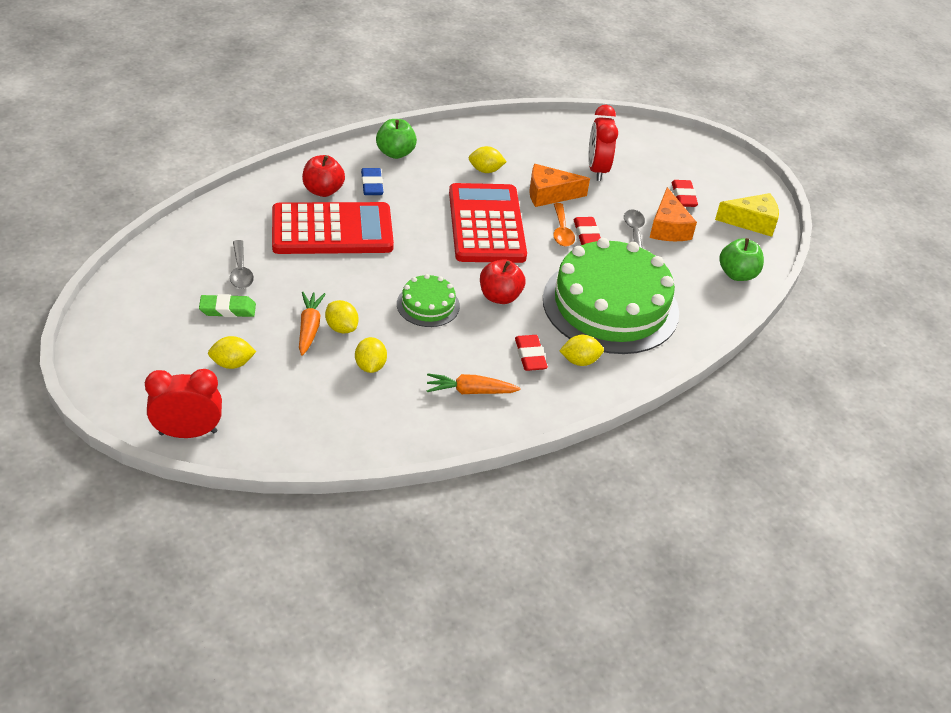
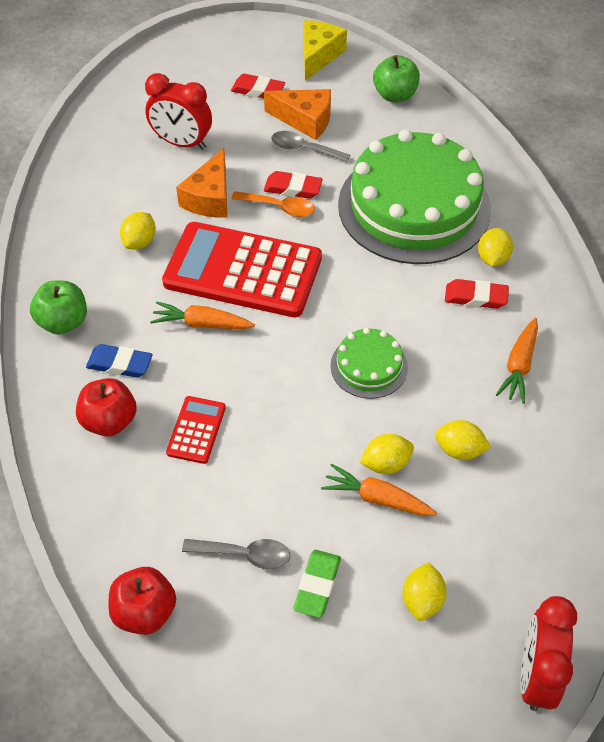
camera: 65 degrees left, 10 degrees up
red calculator [272,202,394,254] -> red calculator [166,396,226,464], size x0.44
red apple [480,259,525,304] -> red apple moved to [109,567,176,635]
none -> orange carrot [150,301,255,329]

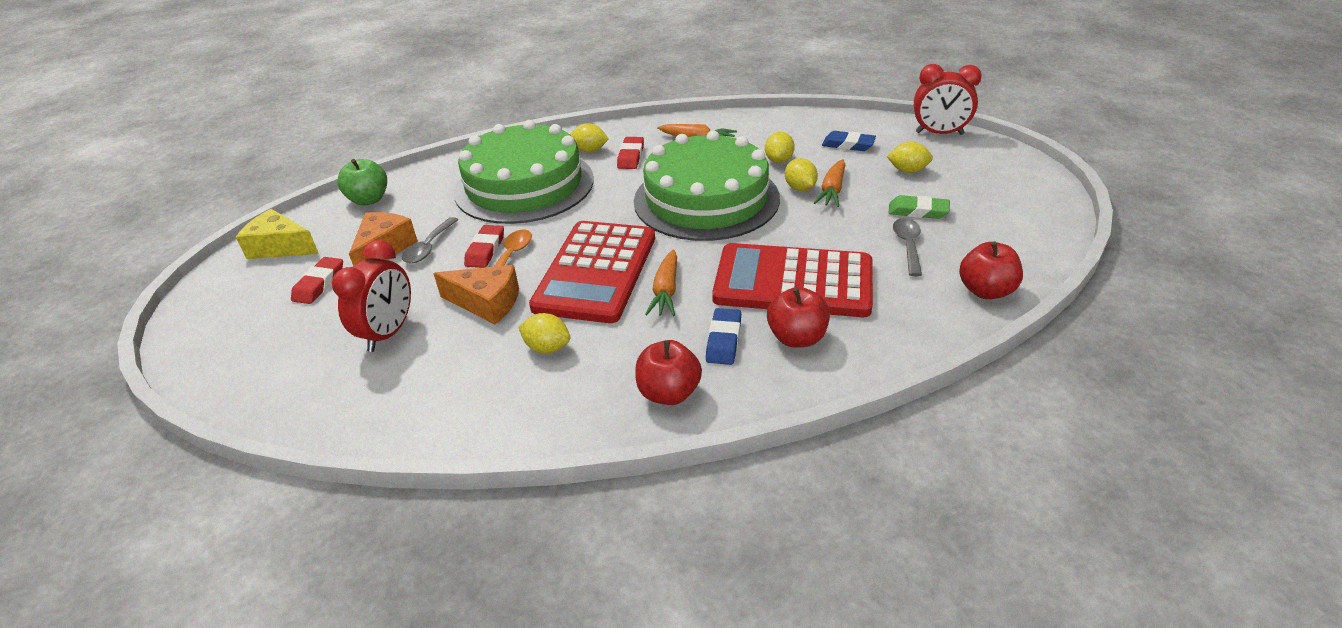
camera: 90 degrees left, 15 degrees down
green apple [30,280,87,335] -> red apple [635,340,702,405]
red calculator [166,396,226,464] -> red calculator [712,243,873,317], size x2.26
green cake [330,328,408,399] -> green cake [634,130,780,241], size x2.21
none -> blue eraser [822,131,876,151]

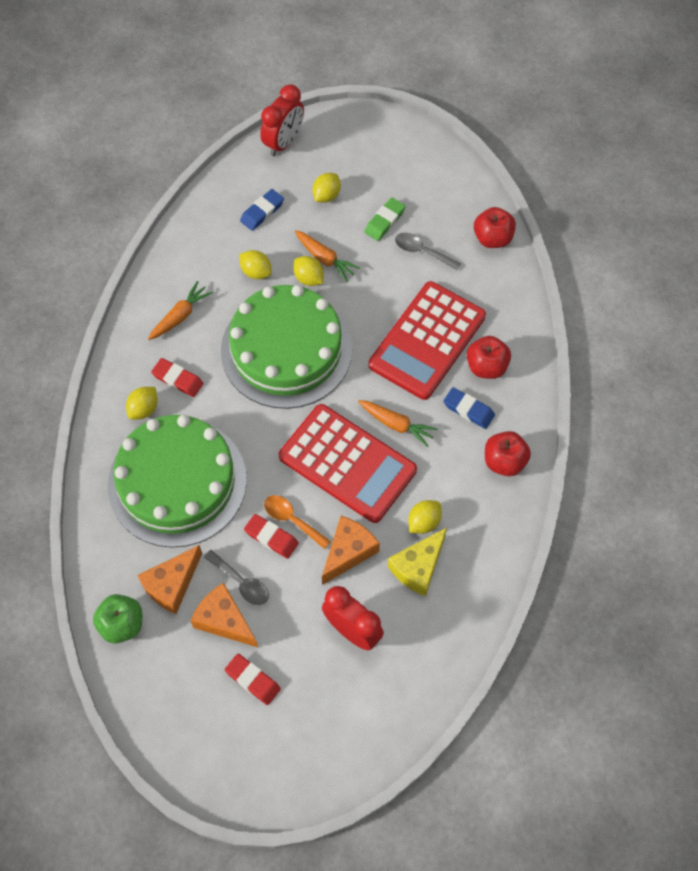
camera: 70 degrees left, 25 degrees up
yellow cheese [236,209,319,259] -> yellow cheese moved to [388,528,447,596]
yellow lemon [785,158,818,191] -> yellow lemon turned 45 degrees clockwise [293,256,324,286]
none -> orange cheese [137,545,202,614]

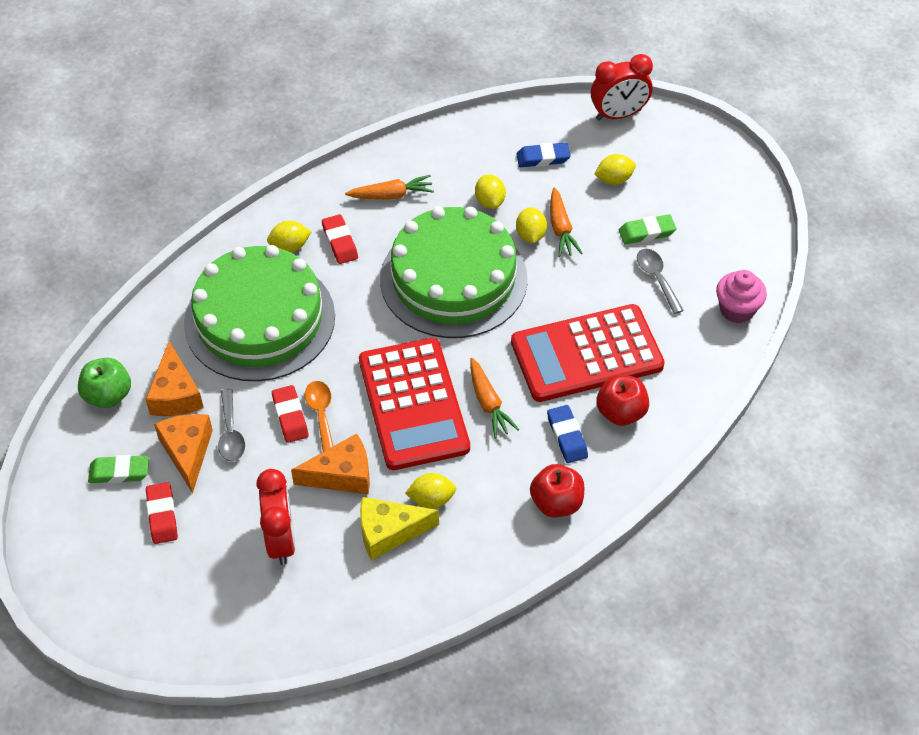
camera: 40 degrees right, 10 degrees down
orange cheese [137,545,202,614] -> orange cheese turned 90 degrees counterclockwise [145,341,204,416]
red apple [474,207,516,248] -> pink cupcake [716,270,767,323]
none -> green eraser [88,455,149,483]

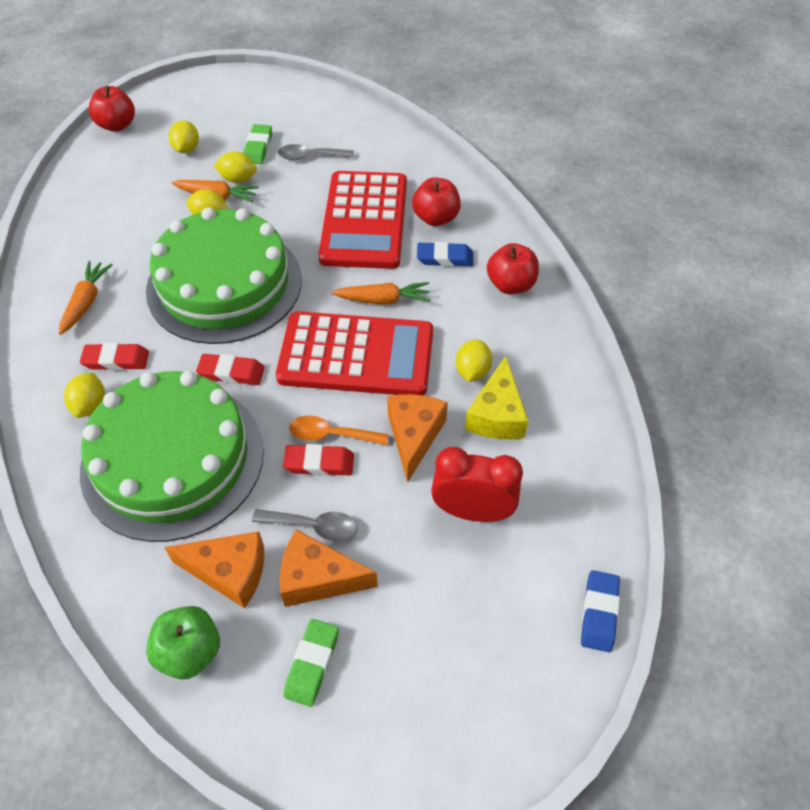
camera: 70 degrees left, 0 degrees up
red eraser [146,482,178,544] -> red eraser moved to [196,354,265,385]
yellow lemon [475,175,506,209] -> yellow lemon moved to [214,151,257,183]
blue eraser [516,143,571,167] -> blue eraser moved to [581,570,620,652]
red clock [591,54,653,120] -> red apple [89,86,135,132]
pink cupcake [716,270,767,323] -> none

